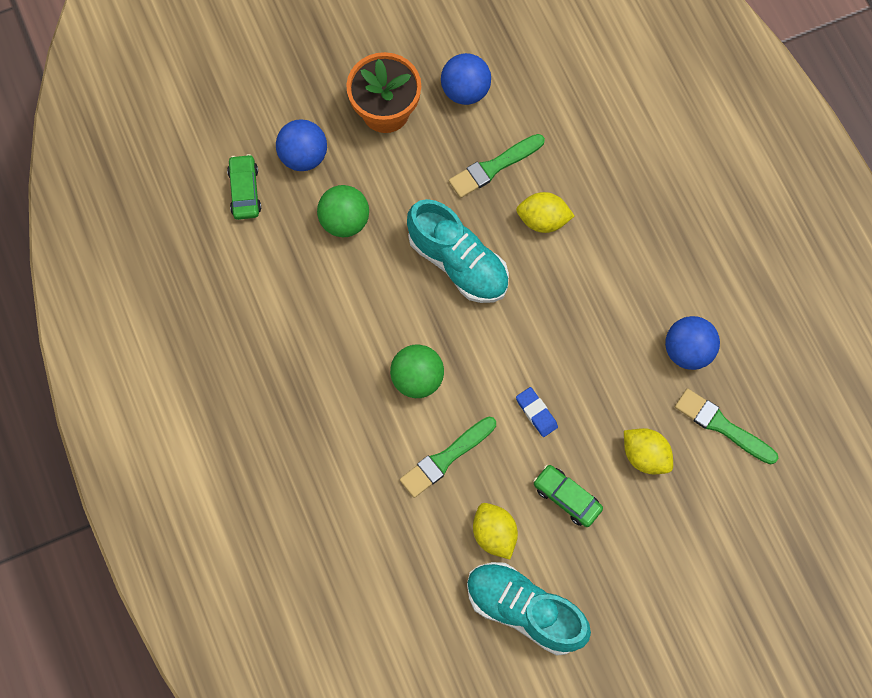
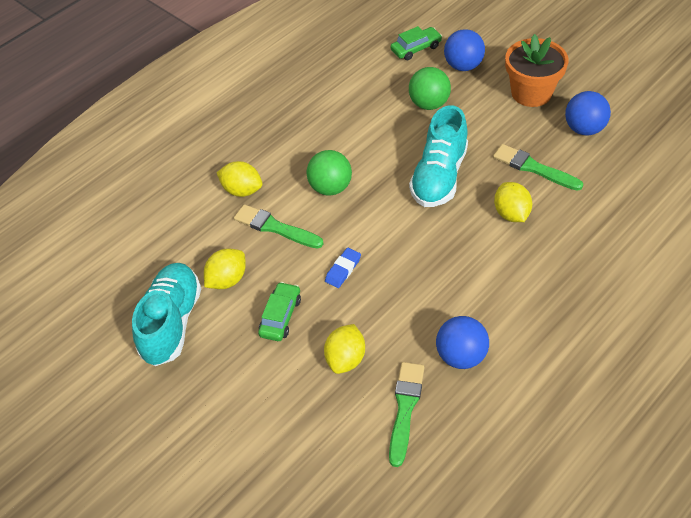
camera: 70 degrees right, 20 degrees down
none -> yellow lemon [217,161,263,197]

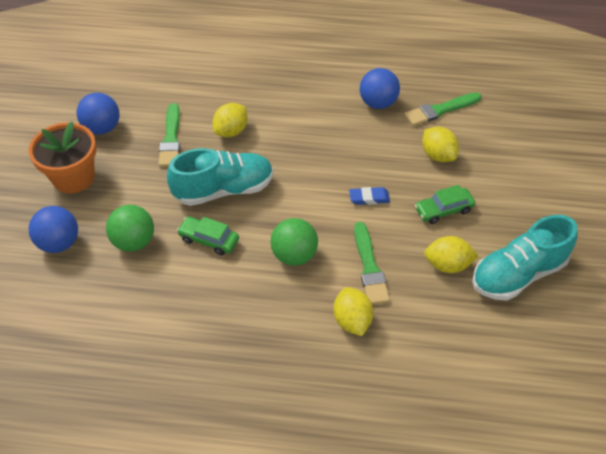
camera: 130 degrees left, 0 degrees up
yellow lemon [324,324,365,374] -> yellow lemon turned 75 degrees clockwise [422,127,459,162]
green car [391,26,442,60] -> green car moved to [177,216,239,256]

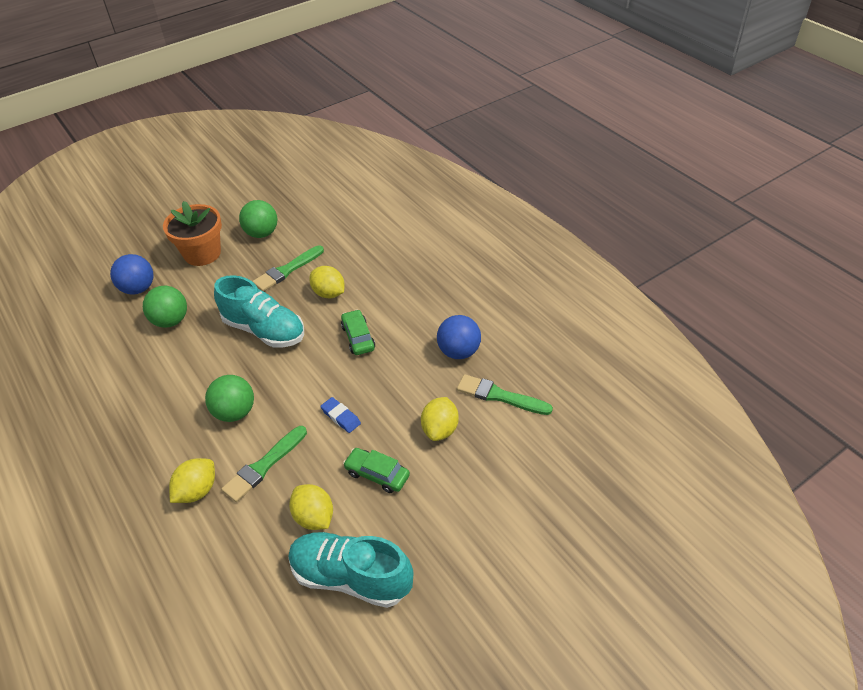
camera: 50 degrees right, 5 degrees down
blue ball [76,93,120,135] -> green ball [239,200,277,238]
green car [177,216,239,256] -> green car moved to [341,309,375,355]
yellow lemon [213,103,248,137] -> yellow lemon turned 45 degrees clockwise [309,266,345,298]

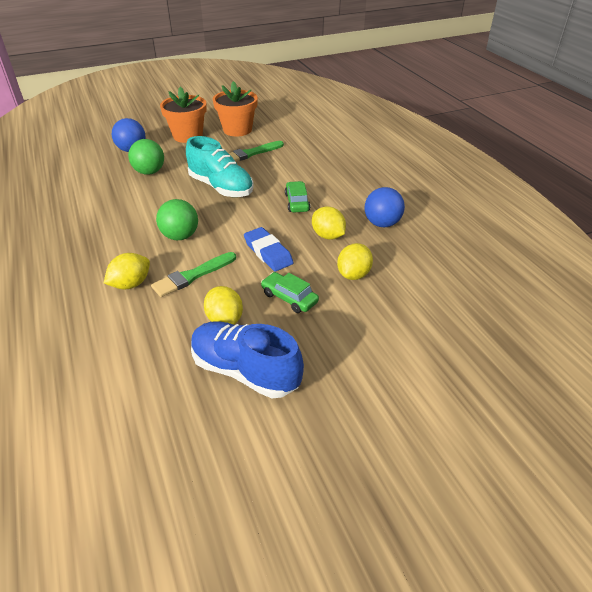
camera: 10 degrees right, 5 degrees down
green ball [239,200,277,238] -> orange flower pot [213,81,258,136]
turquoise shoe [288,532,413,608] -> blue shoe [191,321,304,398]
yellow lemon [309,266,345,298] -> yellow lemon moved to [312,207,346,240]
blue eraser [320,397,361,433] -> blue eraser [244,227,294,272], size x1.56
green brush [457,374,553,415] -> none

